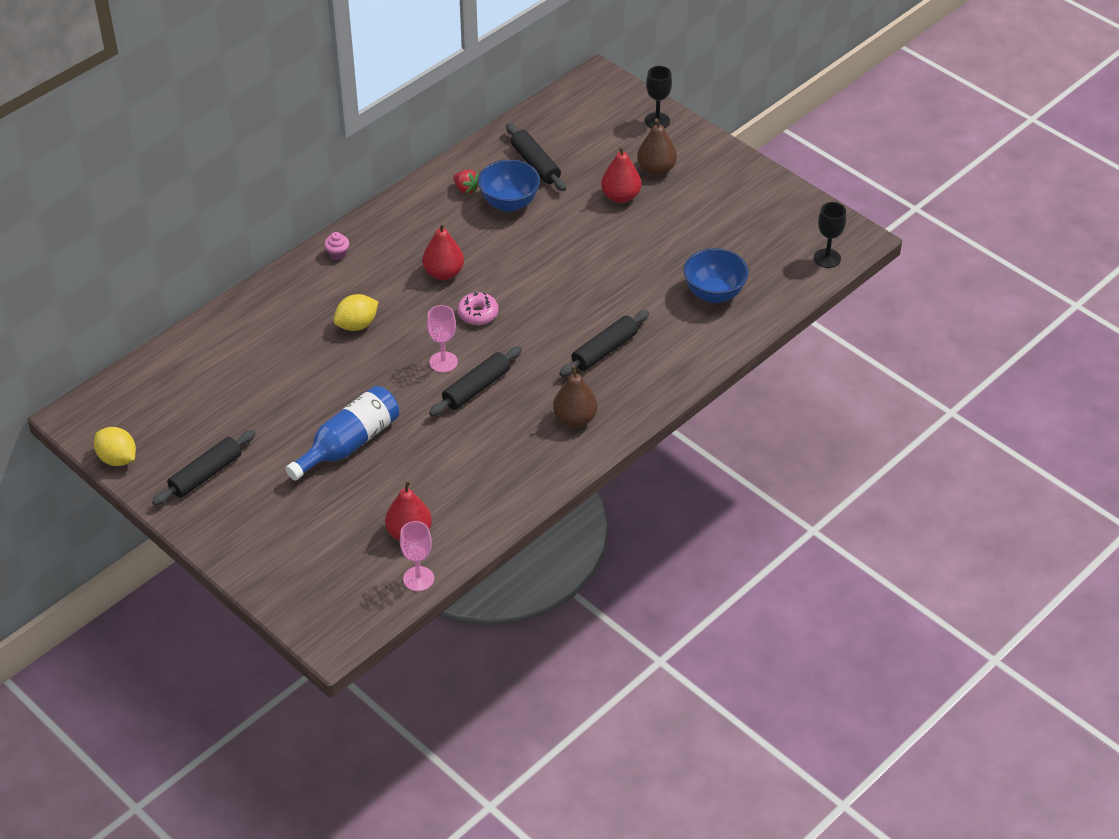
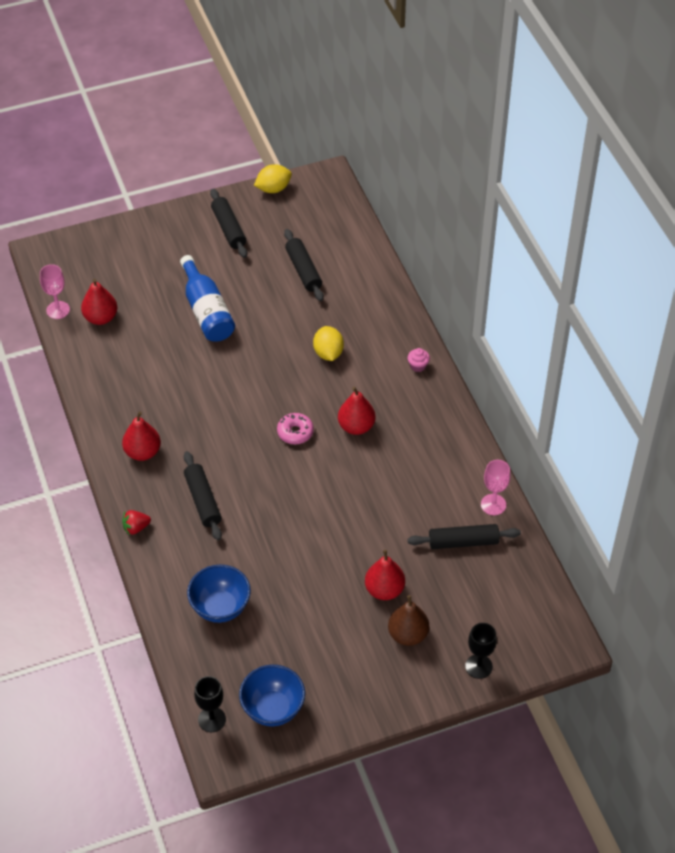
camera: 115 degrees right, 5 degrees up
pink goblet [427,305,458,373] -> pink goblet moved to [481,460,511,515]
black rolling pin [429,346,522,416] -> black rolling pin moved to [284,229,324,301]
red strawberry [453,170,479,194] -> red strawberry moved to [122,510,151,535]
blue bowl [478,160,540,212] -> blue bowl moved to [239,665,305,726]
brown pear [553,365,597,427] -> red pear [122,411,161,461]

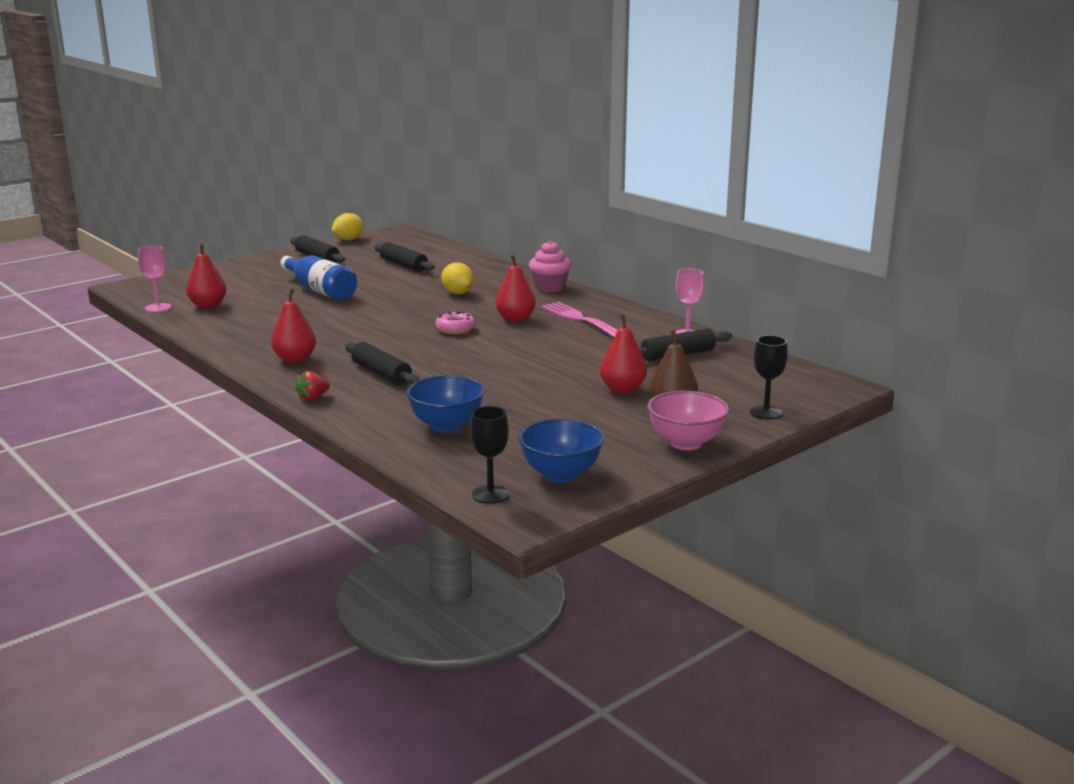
camera: 20 degrees left, 30 degrees down
pink cupcake [408,348,430,372] -> pink cupcake [529,241,571,293], size x1.88
none -> pink fork [542,302,617,337]
none -> pink bowl [647,391,729,450]

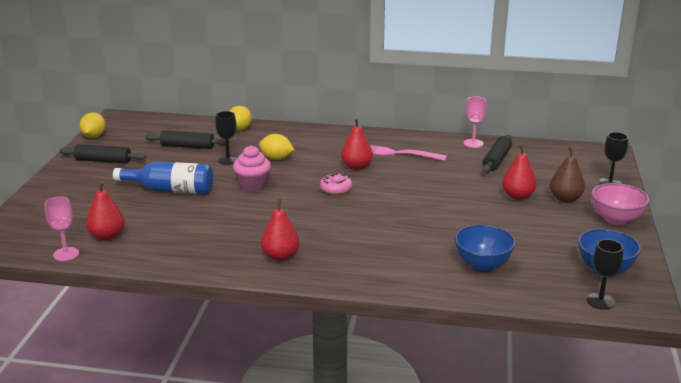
camera: 40 degrees left, 5 degrees up
red strawberry [295,371,330,401] -> none
black rolling pin [345,342,419,385] -> none
pink cupcake [529,241,571,293] -> pink cupcake moved to [233,146,271,191]
none -> black goblet [215,111,238,165]
none -> yellow lemon [230,106,252,131]

